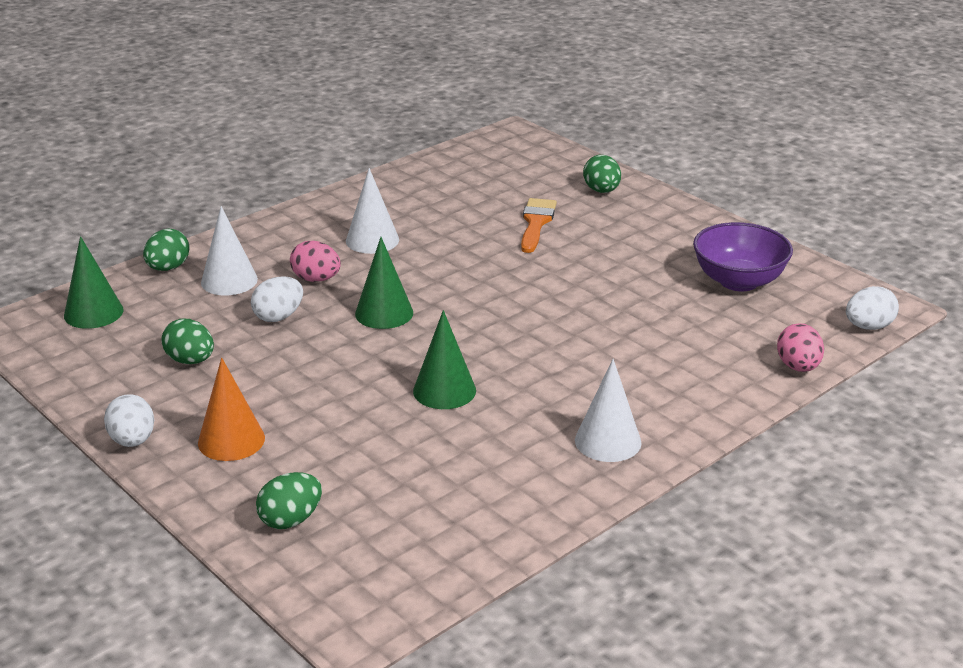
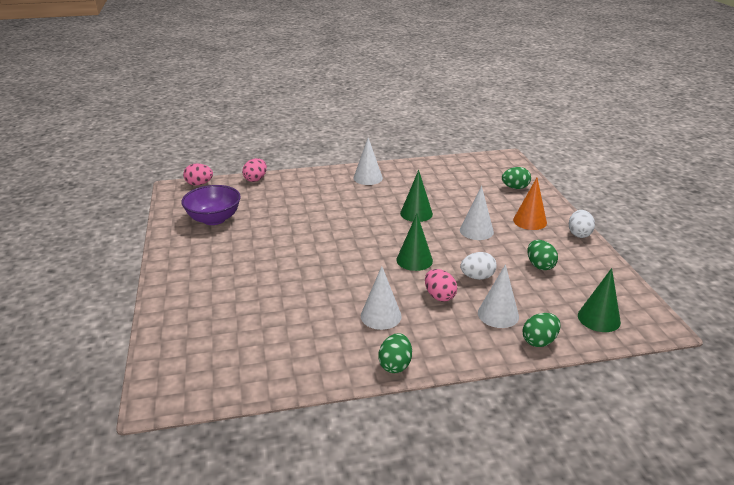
camera: 150 degrees left, 0 degrees up
orange brush [521,198,557,253] -> none
green egg [583,155,621,193] -> green egg moved to [378,333,412,373]
white egg [846,286,899,330] -> pink egg [183,163,213,186]
none -> white cone [460,186,494,240]

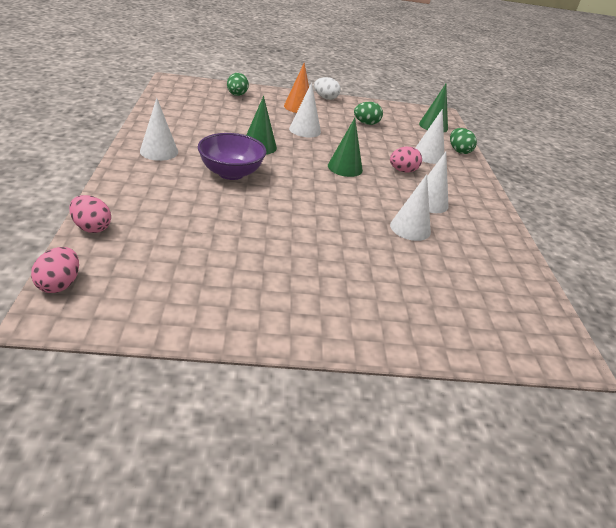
camera: 85 degrees left, 5 degrees up
purple bowl [181,185,241,225] -> purple bowl moved to [198,133,266,180]
green egg [378,333,412,373] -> none
white egg [460,252,497,280] -> none
none -> white cone [390,174,431,241]

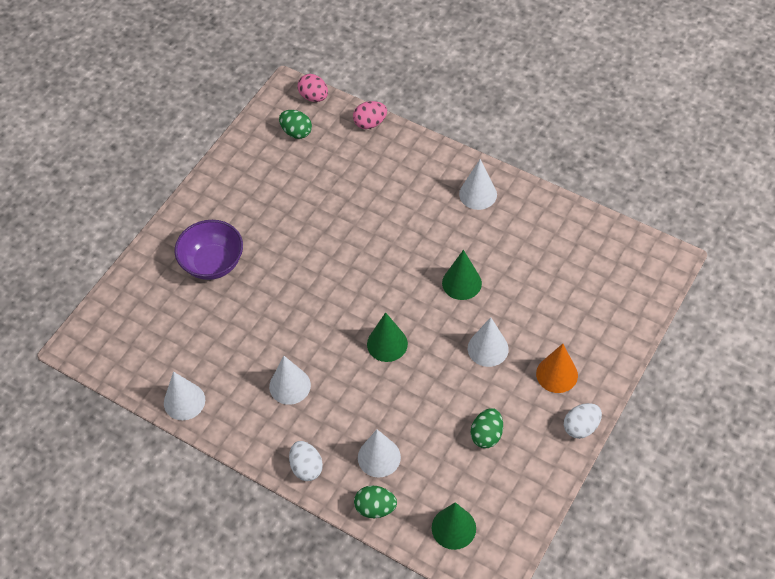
camera: 130 degrees right, 20 degrees up
purple bowl [198,133,266,180] -> purple bowl moved to [175,220,243,280]
green egg [227,73,249,96] -> green egg moved to [279,110,312,139]
pink egg [390,147,422,173] -> none
white cone [390,174,431,241] -> white cone moved to [164,372,205,420]
none -> white egg [289,441,323,481]

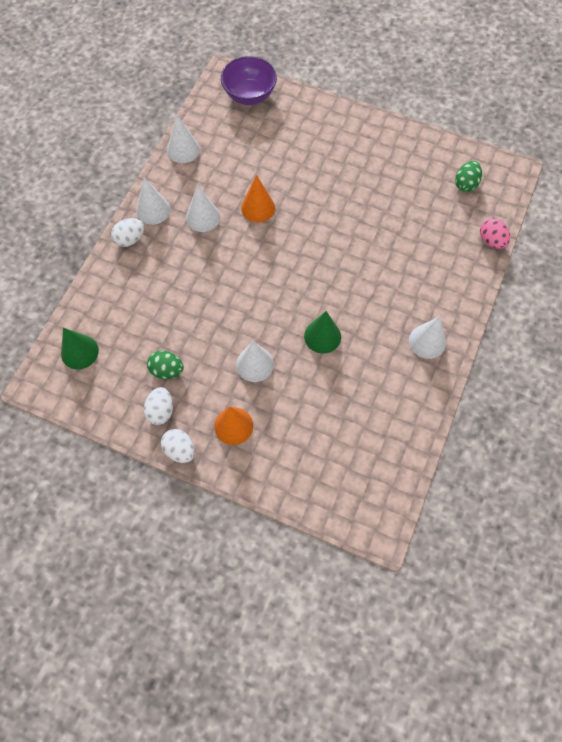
camera: 80 degrees right, 10 degrees up
purple bowl [175,220,243,280] -> purple bowl moved to [221,56,277,105]
pink egg [297,74,328,102] -> none
green egg [354,485,397,518] -> none
white cone [358,429,401,478] -> white cone moved to [136,178,171,225]
green cone [367,312,408,362] -> none
none -> white egg [144,387,173,425]
none -> orange cone [241,175,275,223]

